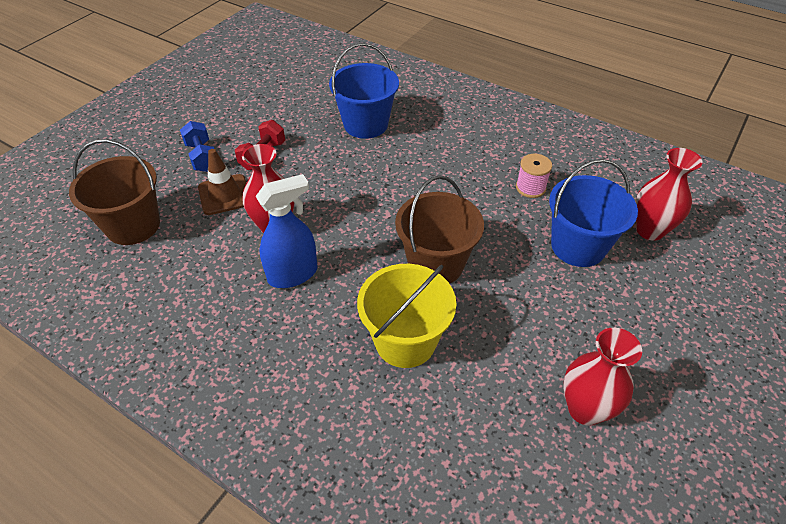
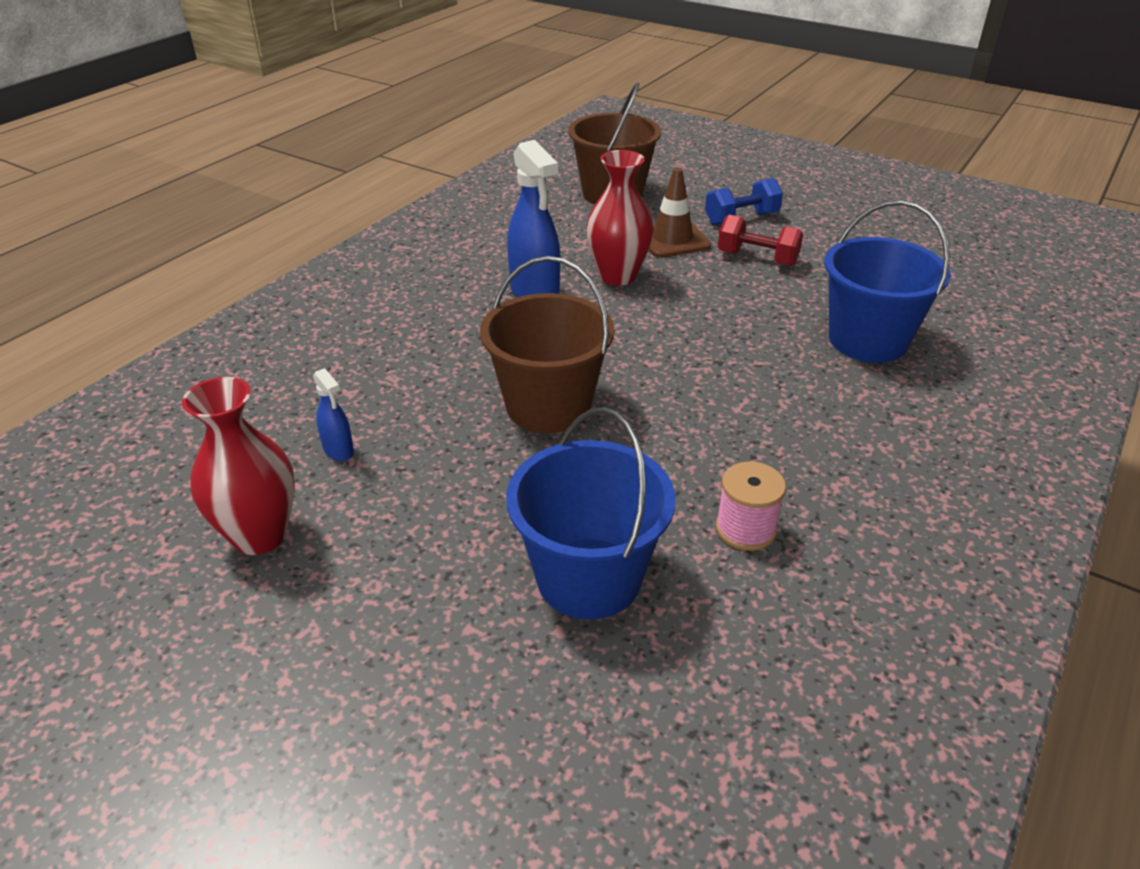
camera: 90 degrees right, 10 degrees down
yellow bucket [357,264,456,368] -> none
red vase [636,148,703,241] -> none
none -> blue spray bottle [313,368,354,461]

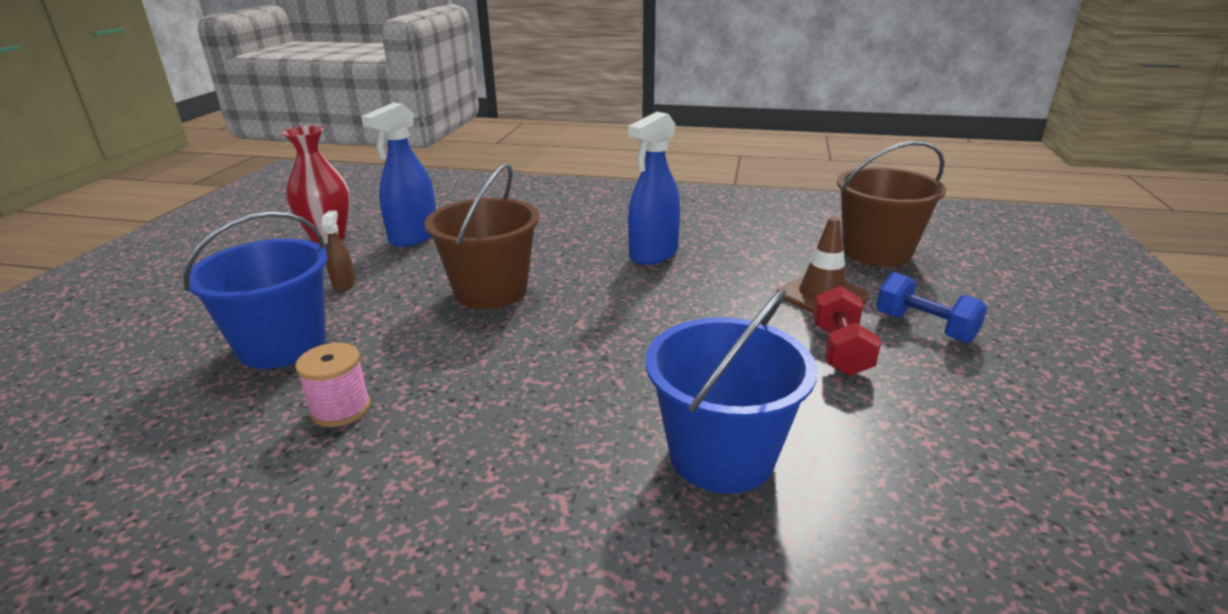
camera: 70 degrees right, 10 degrees down
blue spray bottle [313,368,354,461] -> blue spray bottle [361,102,436,247], size x2.00
red vase [586,150,654,286] -> none
none -> brown spray bottle [322,210,355,292]

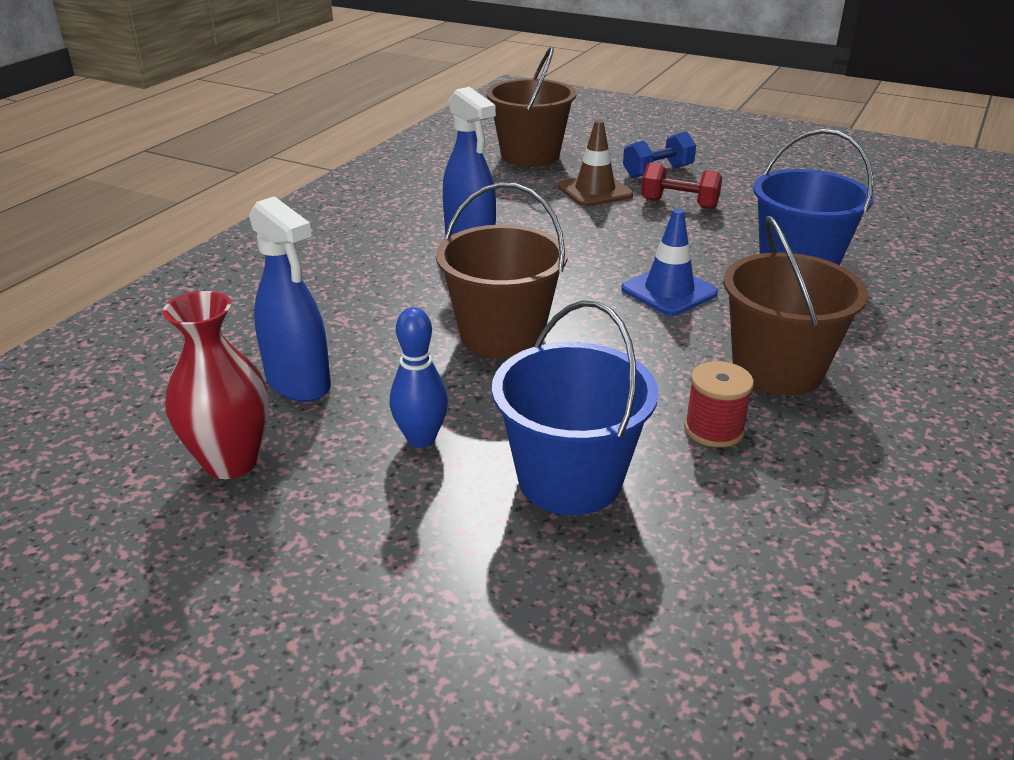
camera: 75 degrees left, 5 degrees up
pink spool [295,343,371,427] -> red spool [684,361,754,447]
brown spray bottle [322,210,355,292] -> blue bowling pin [390,307,448,448]
none -> blue traffic cone [621,209,718,316]
none -> brown bucket [723,216,868,395]

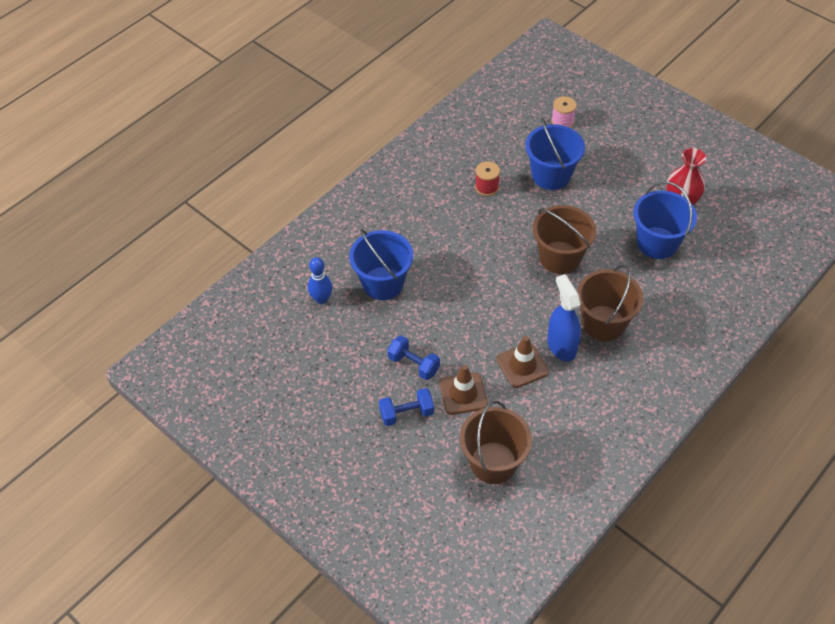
camera: 165 degrees left, 20 degrees up
blue spray bottle [249,196,331,402] -> blue bucket [633,181,697,259]
blue bowling pin [390,307,448,448] -> blue bowling pin moved to [308,257,332,304]
blue traffic cone [621,209,718,316] -> none
red dumbbell [641,162,722,209] -> blue dumbbell [388,335,440,380]
brown bucket [723,216,868,395] -> brown bucket moved to [577,265,643,341]
none -> brown traffic cone [497,336,549,388]
none -> pink spool [551,96,577,128]

